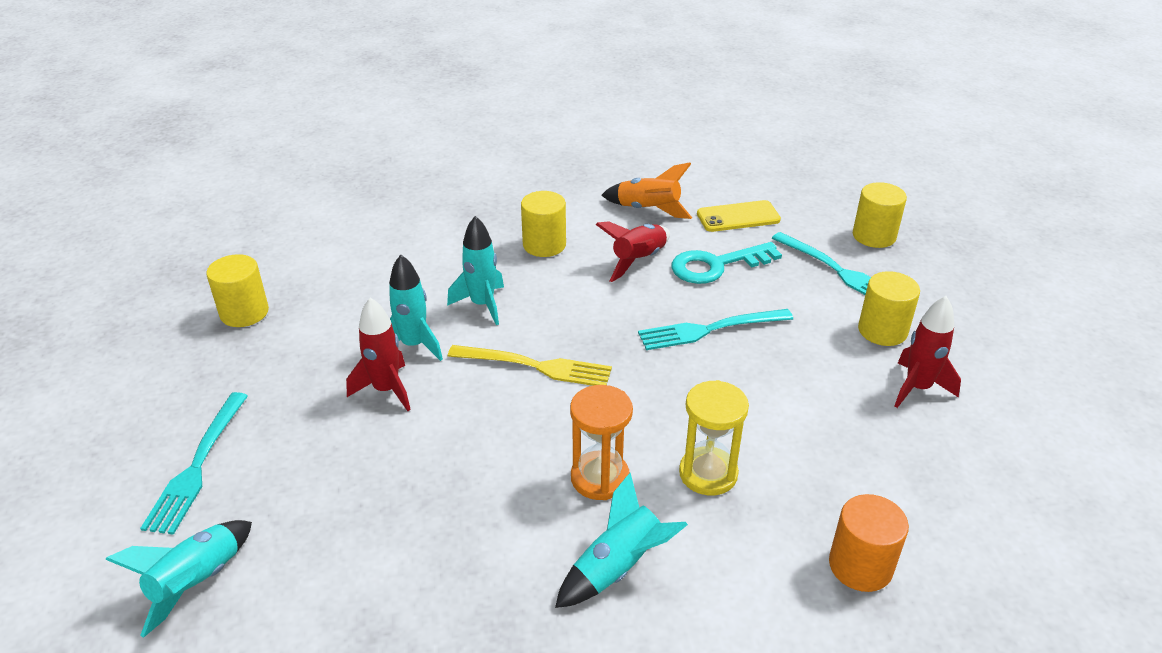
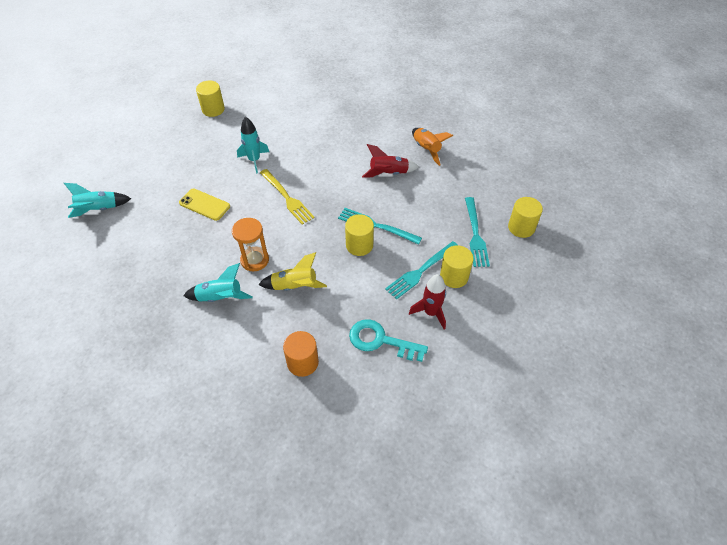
camera: 40 degrees right, 15 degrees up
turquoise fork [140,392,248,535] -> turquoise fork moved to [385,241,458,300]
red rocket [346,298,411,411] -> none
turquoise rocket [447,216,504,325] -> none
yellow cylinder [521,191,566,257] -> yellow cylinder moved to [345,214,374,256]
turquoise key [671,242,782,284] -> turquoise key moved to [349,319,428,362]
yellow hourglass [679,380,749,496] -> yellow rocket [258,252,327,291]
yellow phone [697,200,781,232] -> yellow phone moved to [179,189,230,221]

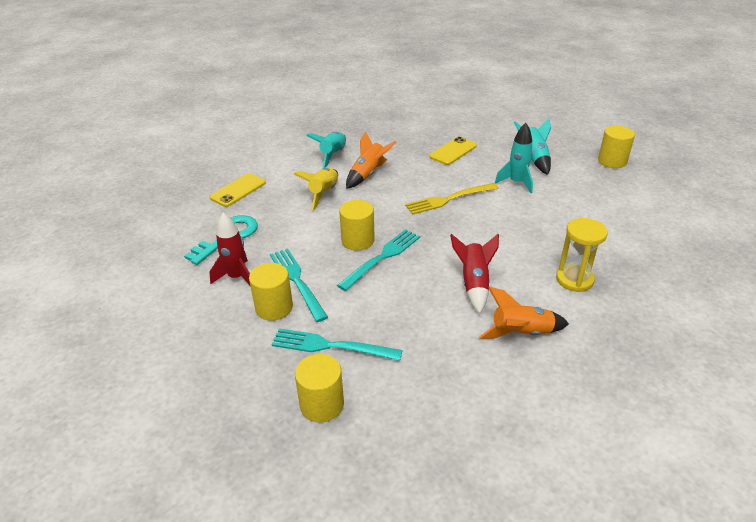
camera: 105 degrees right, 15 degrees down
turquoise rocket [64,183,132,218] -> turquoise rocket moved to [514,118,551,175]
orange hourglass [232,218,269,272] -> orange rocket [346,131,396,189]
orange cylinder [283,331,319,377] -> yellow phone [210,173,266,207]
none -> yellow hourglass [556,218,608,292]

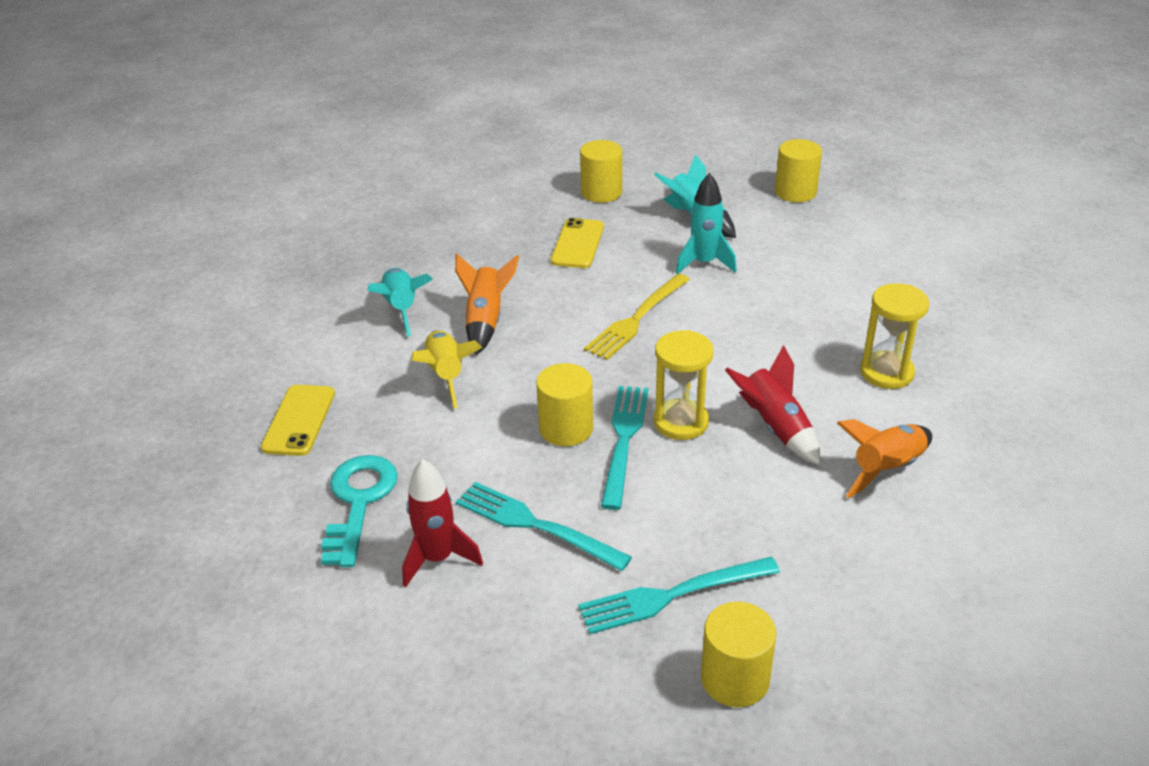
camera: 30 degrees left, 0 degrees up
yellow cylinder [249,263,293,321] -> yellow cylinder moved to [580,140,622,203]
none -> yellow hourglass [654,330,713,440]

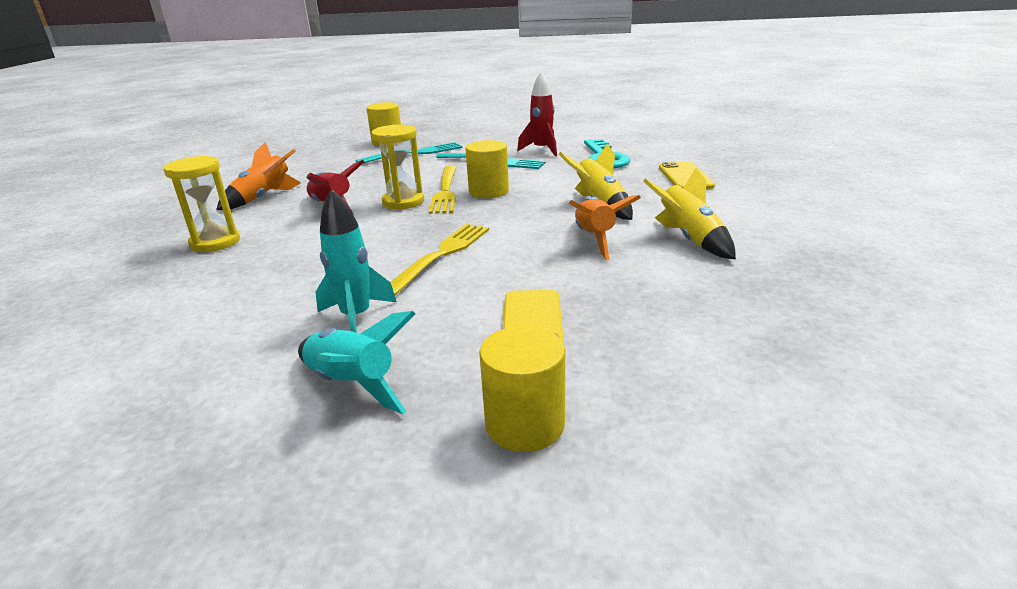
camera: 170 degrees right, 10 degrees down
turquoise rocket [367,268,433,337] -> yellow rocket [643,168,736,259]
turquoise fork [601,386,649,510] -> yellow fork [429,165,457,214]
yellow cylinder [775,139,822,202] -> none

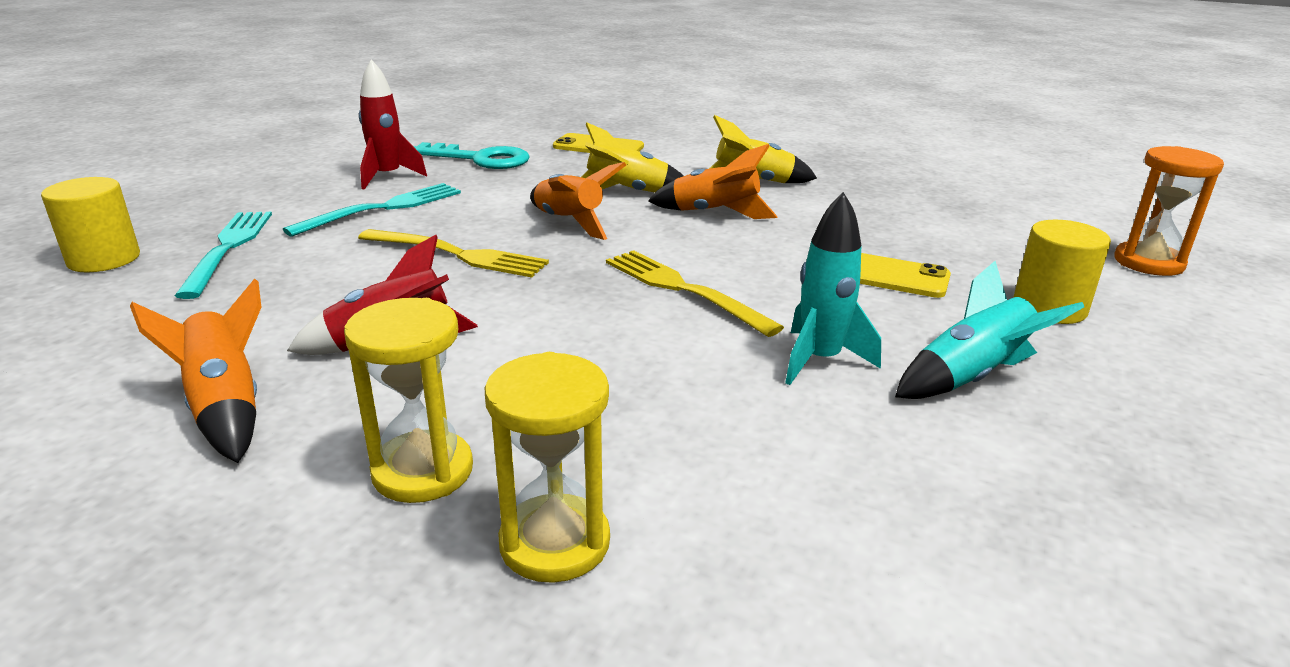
camera: 70 degrees left, 0 degrees up
yellow hourglass [371,124,424,210] -> yellow hourglass moved to [485,352,610,583]
yellow cylinder [465,140,509,198] -> none
none -> orange rocket [530,162,626,240]
none -> orange hourglass [1114,146,1224,276]

